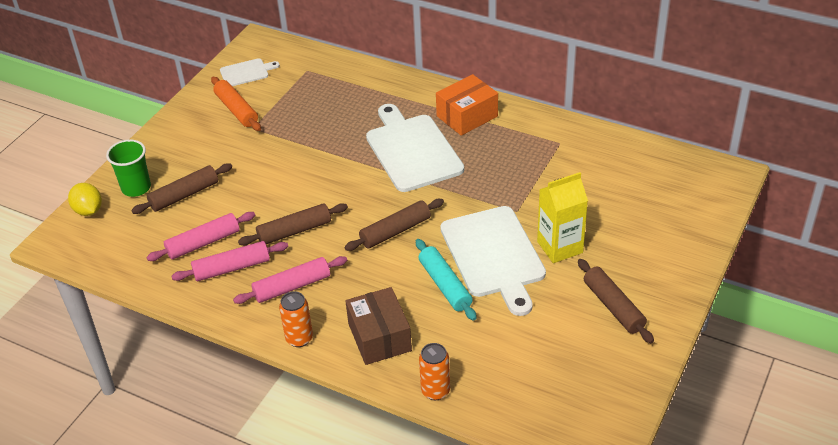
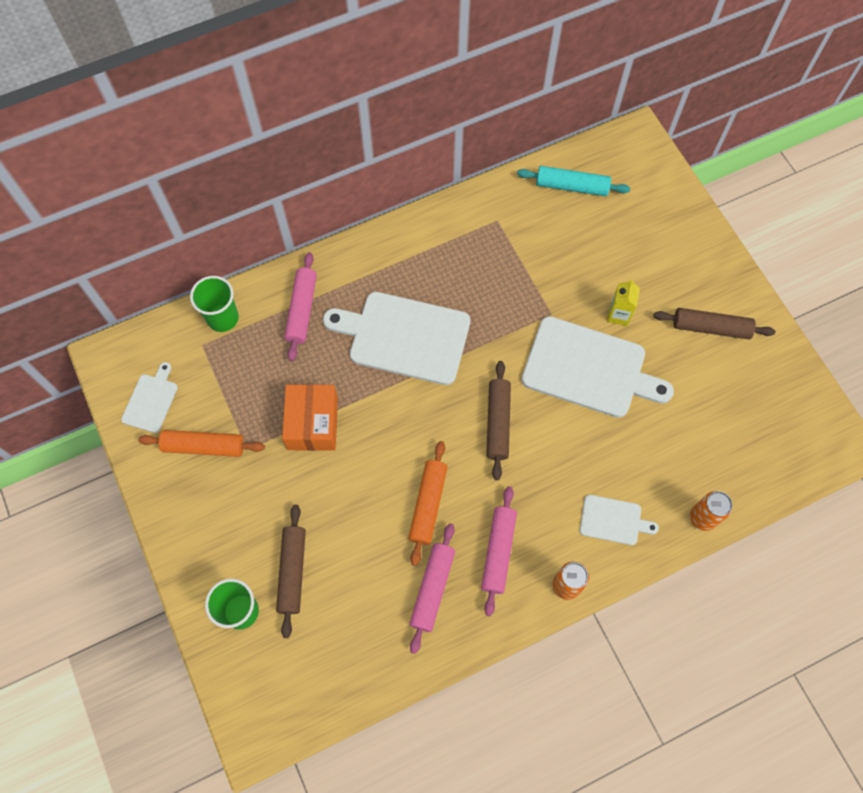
camera: 55 degrees left, 25 degrees up
yellow lemon [68,183,102,216] -> none
pink rolling pin [147,212,255,261] -> pink rolling pin moved to [284,252,317,361]
brown rolling pin [238,203,348,245] -> orange rolling pin [408,441,448,566]
brown box [345,287,412,365] -> white cutting board [580,495,659,545]
turquoise rolling pin [416,239,477,321] -> turquoise rolling pin moved to [517,166,630,196]
orange box [436,74,498,136] -> orange box moved to [282,384,338,451]
yellow carton [537,172,588,263] -> yellow carton [607,279,640,326], size x0.61
none -> green cup [190,276,239,332]

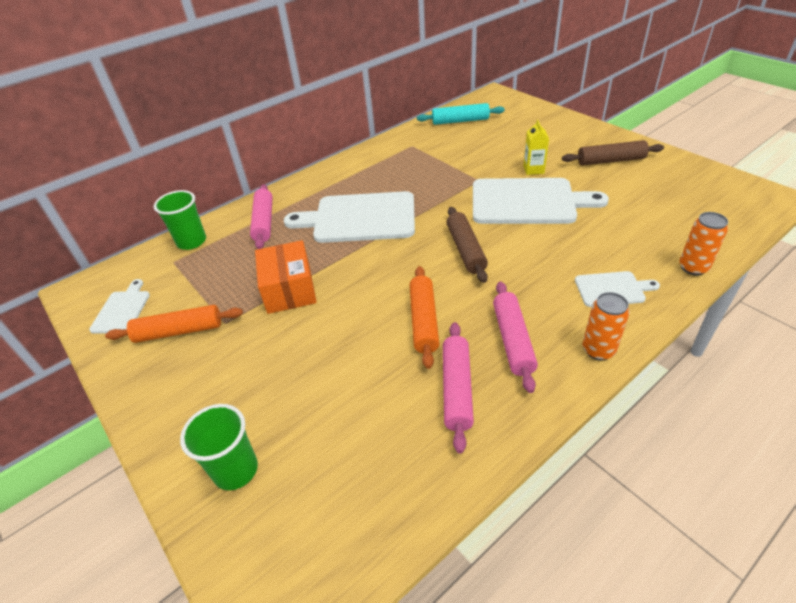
camera: 10 degrees left, 25 degrees down
brown rolling pin [276,505,306,638] -> none

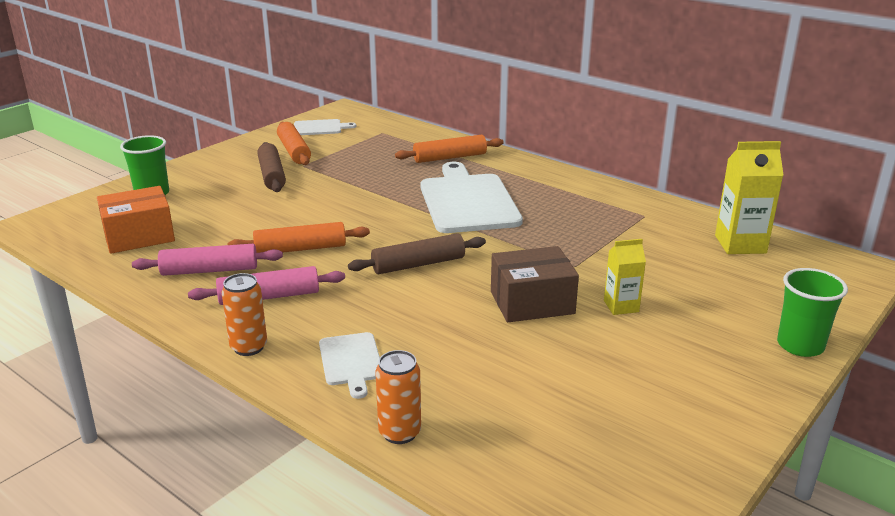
camera: 75 degrees right, 15 degrees down
green cup [154,190,206,250] -> green cup moved to [777,268,848,357]
pink rolling pin [250,184,273,249] -> orange rolling pin [395,135,504,163]
orange box [255,240,317,314] -> orange box moved to [97,186,175,254]
turquoise rolling pin [417,103,505,125] -> yellow carton [715,141,783,254]
white cutting board [473,178,609,224] -> brown box [491,246,579,322]
brown rolling pin [562,140,664,166] -> brown rolling pin moved to [257,142,286,192]

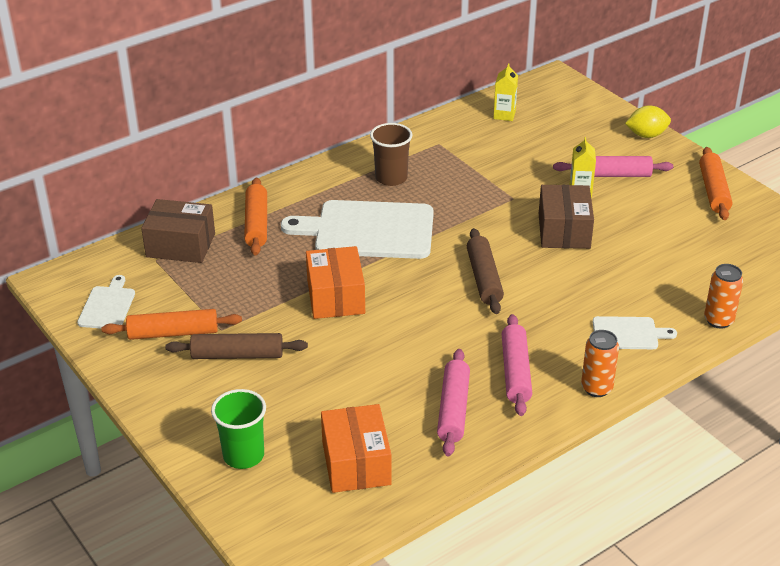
camera: 75 degrees left, 10 degrees up
orange rolling pin [227,222,370,253] -> orange rolling pin moved to [699,147,732,220]
yellow carton [715,141,783,254] -> yellow carton [493,63,518,121], size x0.61
green cup [777,268,848,357] -> yellow lemon [625,105,671,138]
none -> brown box [141,199,215,263]
none -> orange box [306,246,365,319]
none -> brown cup [370,123,412,186]
none -> pink rolling pin [553,156,673,177]

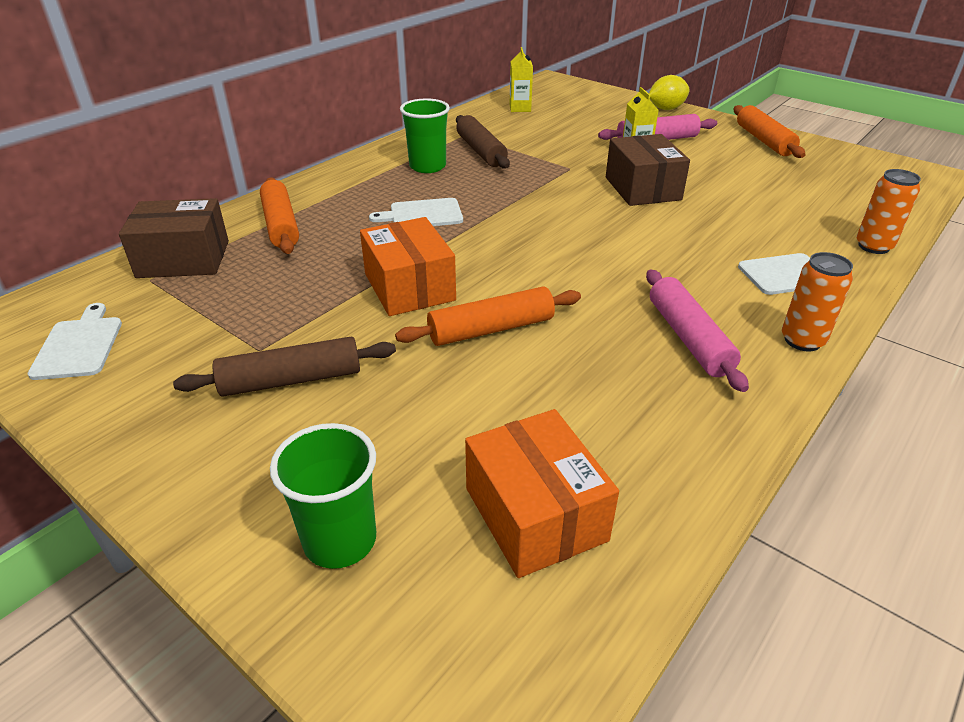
camera: 15 degrees left, 0 degrees up
orange rolling pin [102,309,242,340] -> orange rolling pin moved to [395,286,581,346]
white cutting board [281,200,434,259] -> white cutting board [369,198,463,226], size x0.49
brown cup [370,123,412,186] -> green cup [400,98,450,173]
pink rolling pin [437,349,470,456] -> none
brown rolling pin [467,228,504,314] -> brown rolling pin moved to [456,115,510,169]

